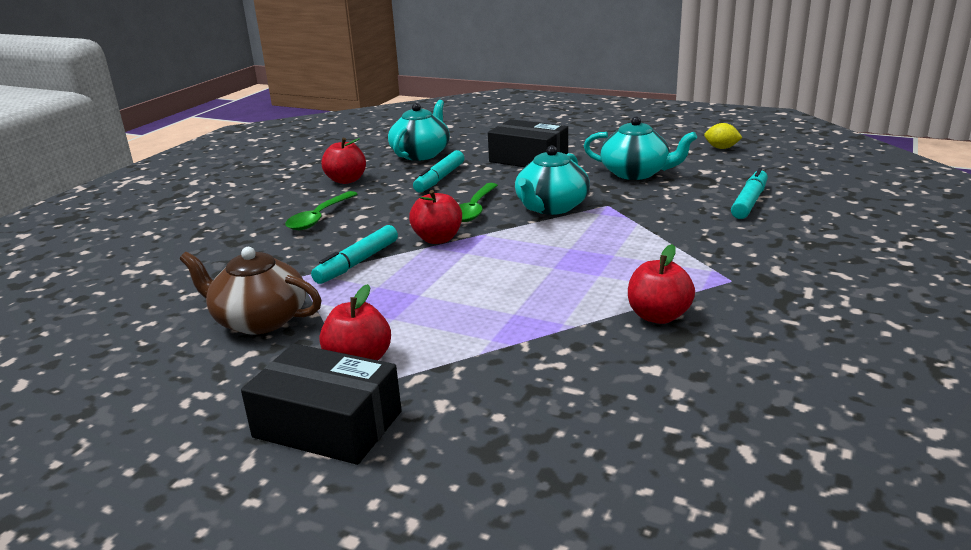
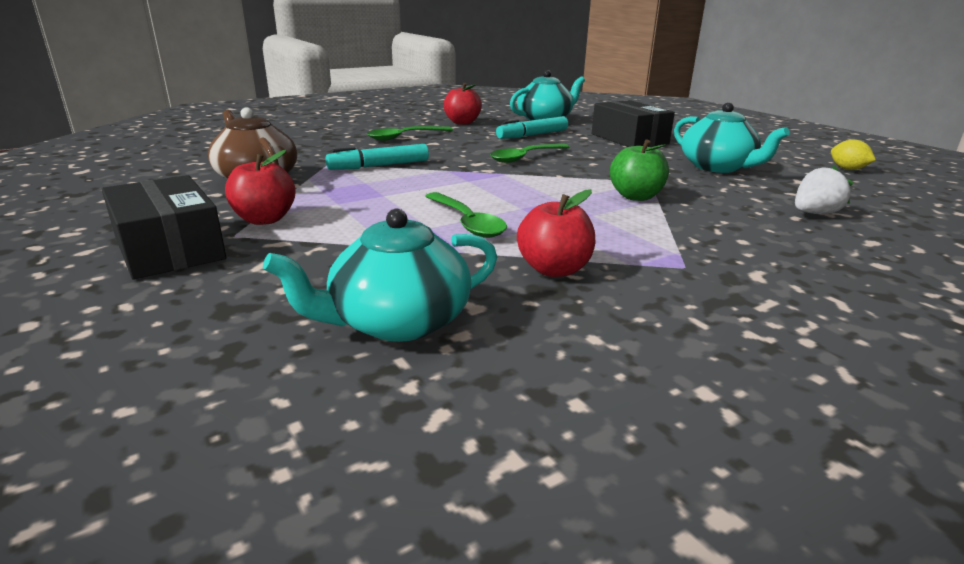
camera: 30 degrees right, 0 degrees up
red apple [409,190,462,244] -> none
turquoise teapot [515,146,590,215] -> turquoise teapot moved to [263,209,497,342]
turquoise marker [731,168,768,219] -> white strawberry [795,166,853,214]
none -> green spoon [425,192,507,238]
none -> green apple [610,139,669,201]

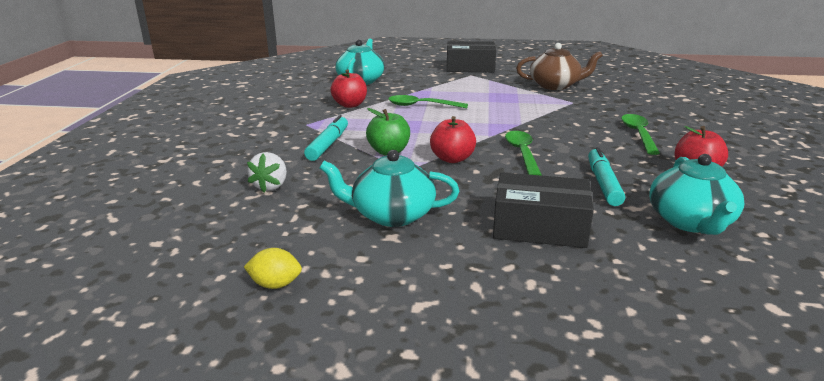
camera: 130 degrees right, 0 degrees up
red apple [225,150,296,225] -> red apple moved to [430,116,476,163]
turquoise marker [326,144,429,170] -> turquoise marker moved to [304,115,348,161]

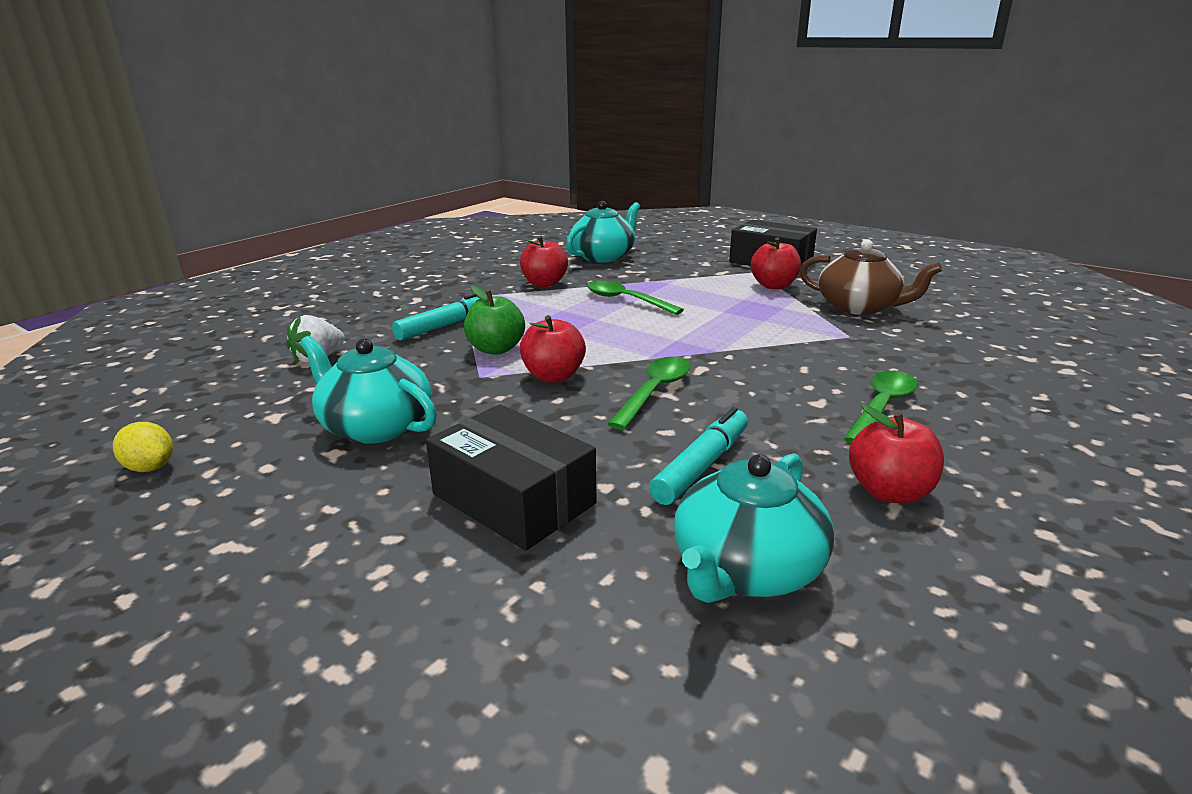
camera: 30 degrees right, 0 degrees up
none -> red apple [751,237,801,289]

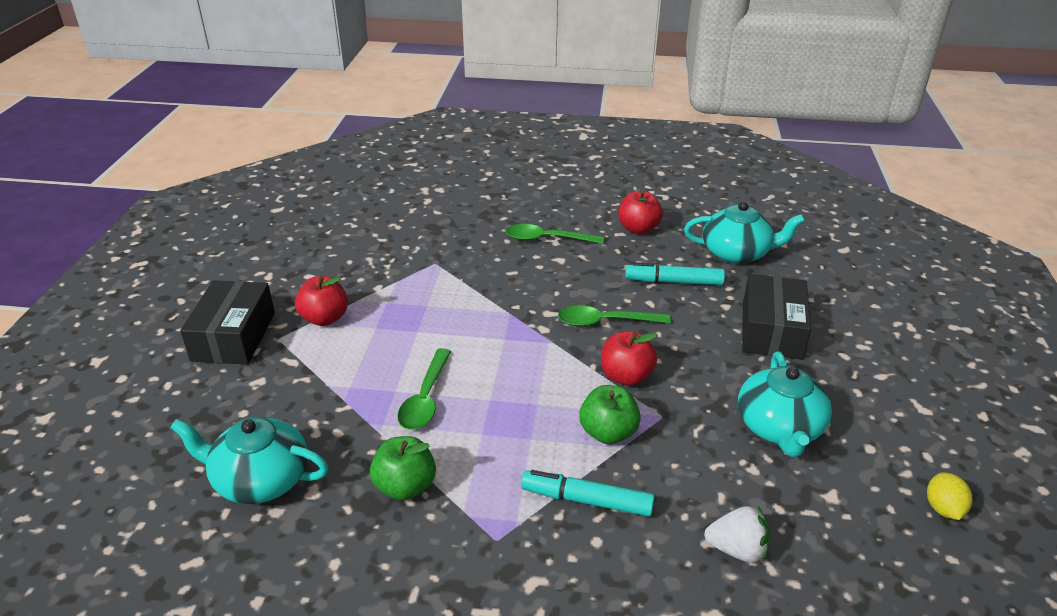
camera: 120 degrees left, 10 degrees up
red apple [520,236,568,287] -> green apple [370,436,436,500]
brown teapot [799,239,942,315] -> none

